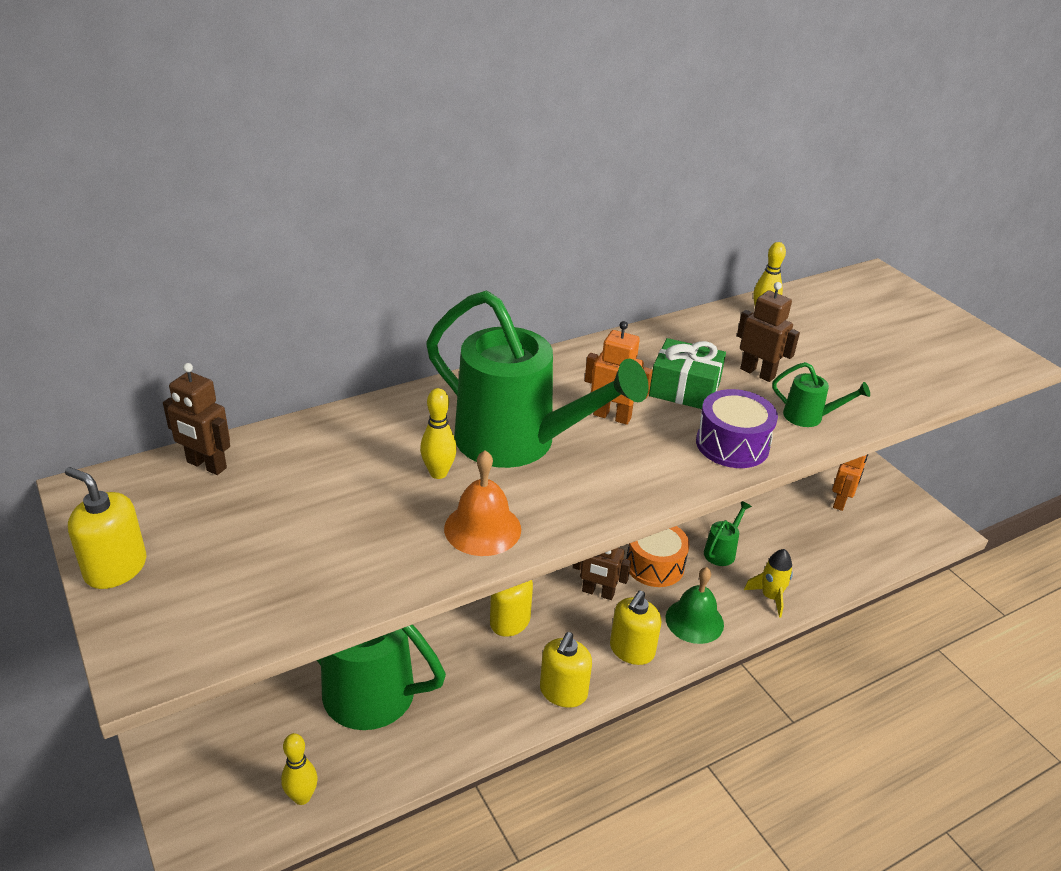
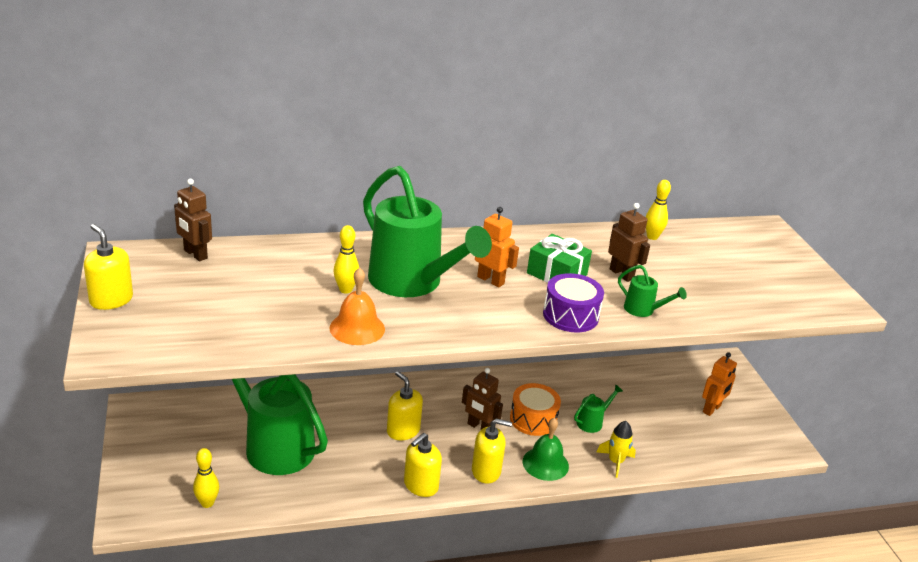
camera: 15 degrees right, 5 degrees down
yellow soap dispenser [610,590,661,665] -> yellow soap dispenser turned 135 degrees counterclockwise [472,418,512,484]

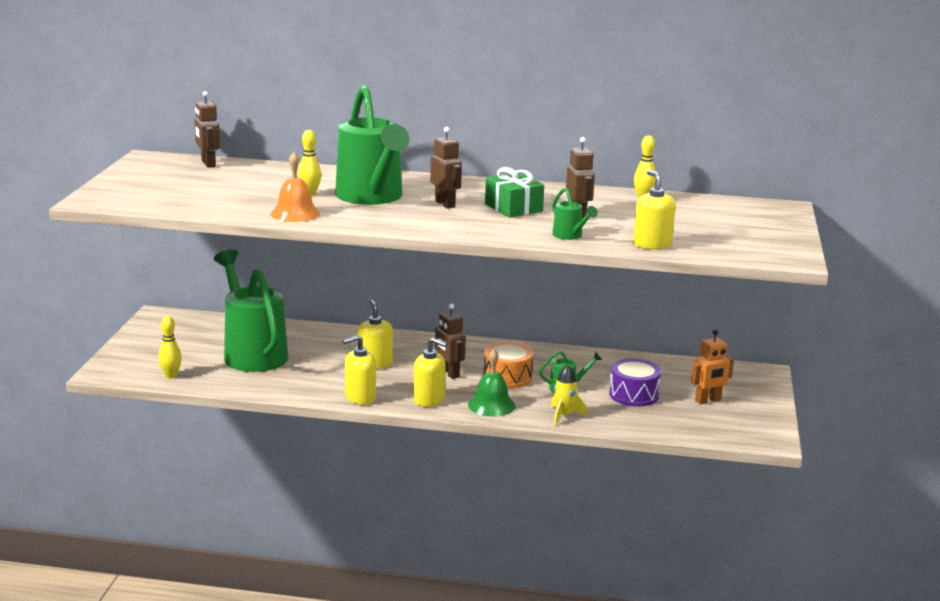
camera: 25 degrees right, 10 degrees down
yellow soap dispenser [84,224,133,310] -> yellow soap dispenser moved to [633,170,676,250]
orange robot [475,207,519,288] -> brown robot [430,127,462,209]
purple drum [543,273,604,332] -> purple drum moved to [609,358,661,407]

